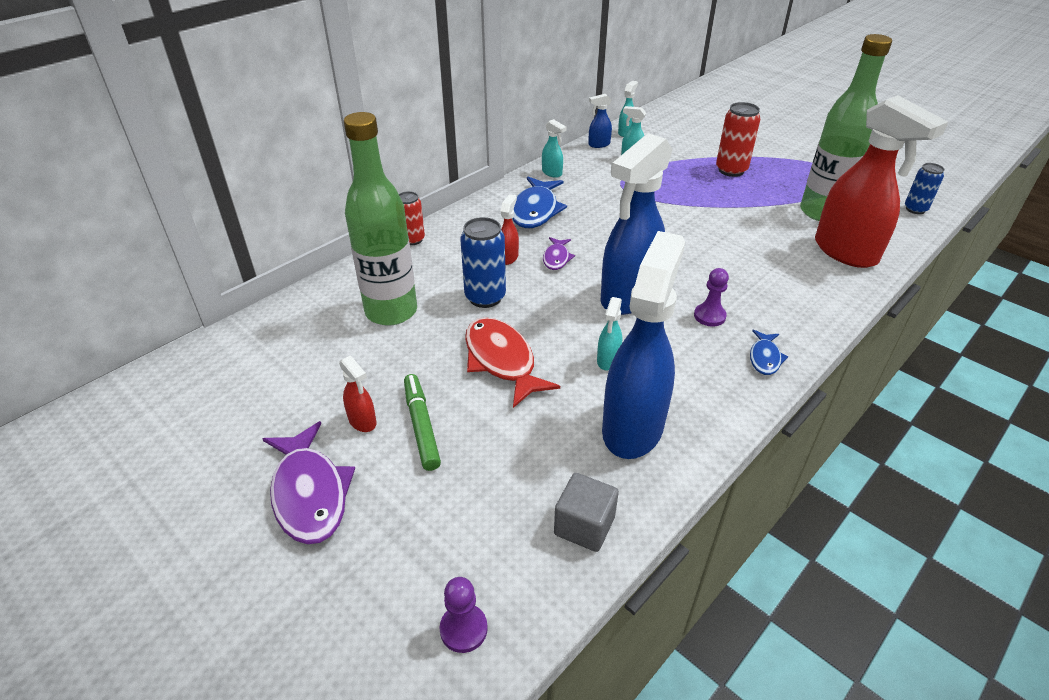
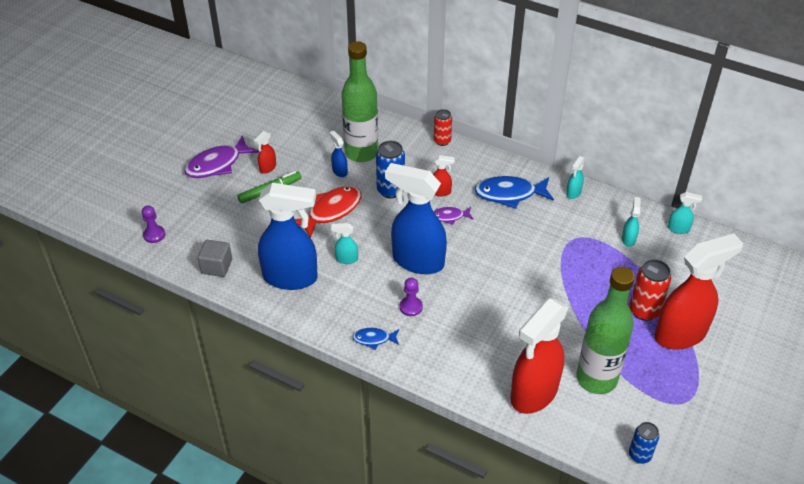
camera: 75 degrees right, 5 degrees up
blue spray bottle [588,94,612,148] -> blue spray bottle moved to [329,131,348,177]
none -> red spray bottle [655,233,743,349]

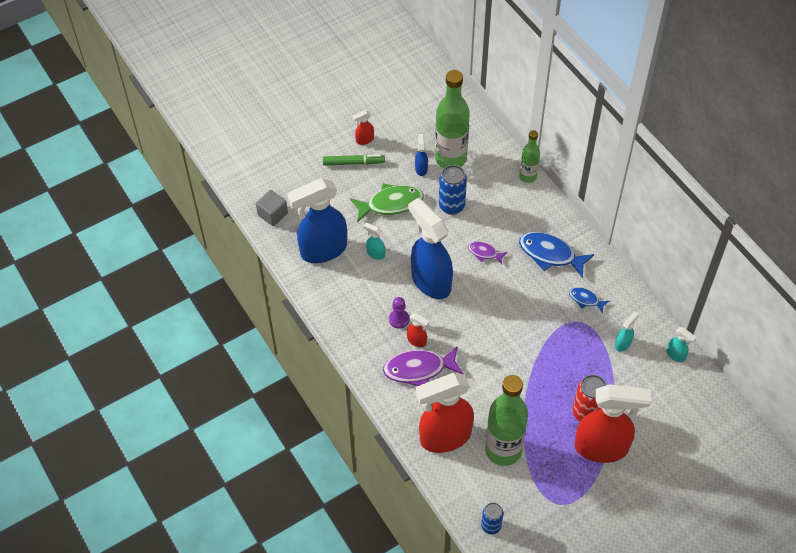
camera: 30 degrees right, 10 degrees up
purple pawn [142,205,165,243] -> none
purple fish [184,135,259,178] -> purple fish moved to [383,346,464,386]
blue spray bottle [258,183,318,290] -> blue spray bottle turned 120 degrees clockwise [287,178,347,263]
red fish [295,186,362,238] -> green fish [350,183,424,223]
blue fish [352,328,399,350] -> blue fish moved to [569,287,609,313]
red spray bottle [433,155,455,197] -> red spray bottle moved to [407,313,429,347]
red can [434,109,452,146] -> green bottle [519,130,540,183]
turquoise spray bottle [566,156,585,199] -> none

